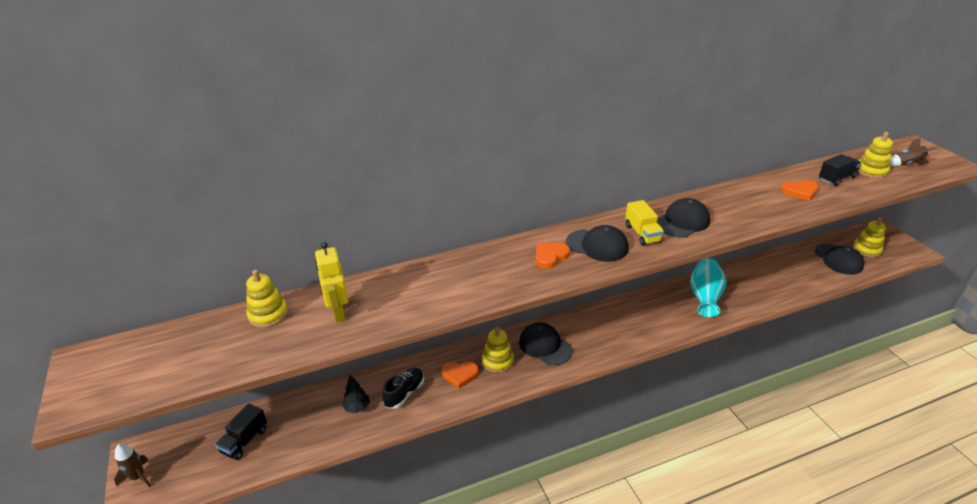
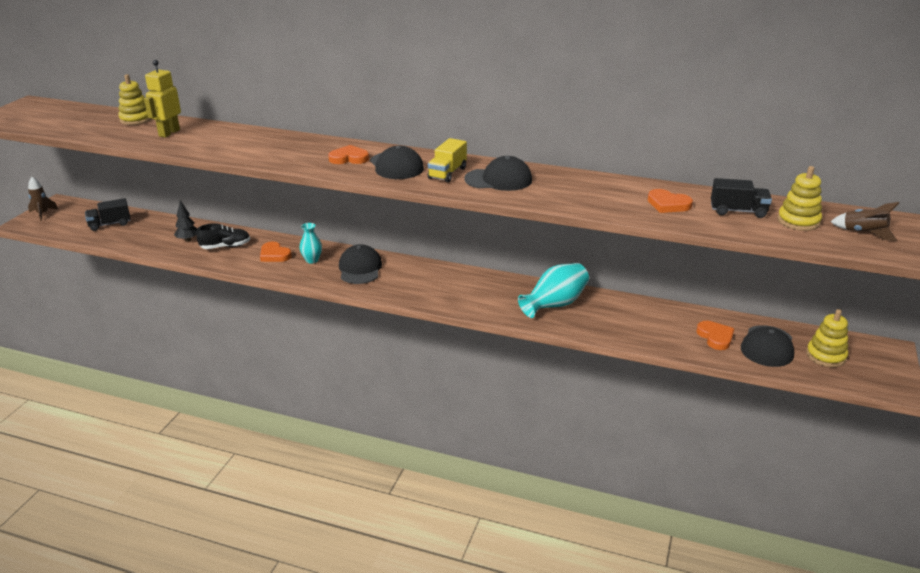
camera: 40 degrees right, 5 degrees down
yellow stacking toy [482,327,514,373] -> turquoise vase [300,223,322,264]
none -> orange heart [696,321,734,350]

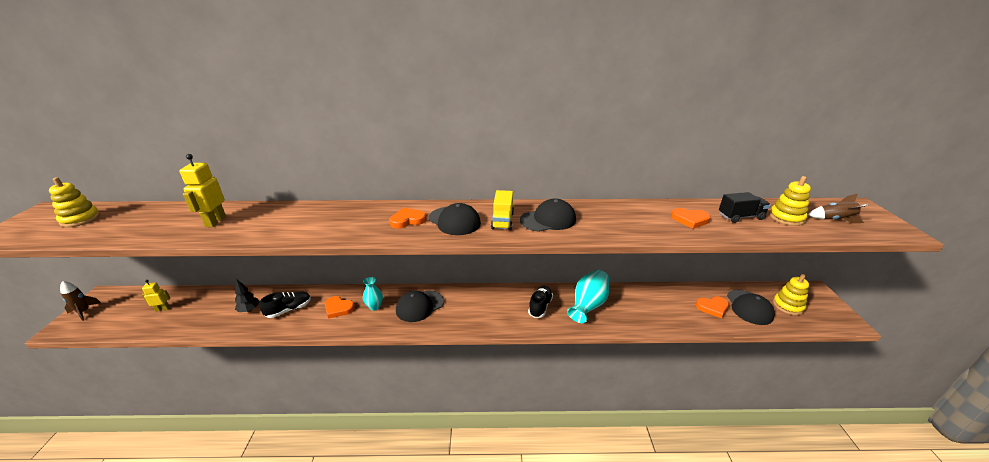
camera: 20 degrees left, 0 degrees up
black truck [85,198,130,231] -> yellow robot [142,280,170,312]
yellow stacking toy [118,74,152,125] -> yellow stacking toy moved to [49,177,100,227]
black cap [339,244,382,284] -> black cap turned 105 degrees counterclockwise [396,290,444,322]
orange heart [696,321,734,350] -> orange heart turned 120 degrees clockwise [696,296,729,318]
none -> black shoe [528,286,553,318]

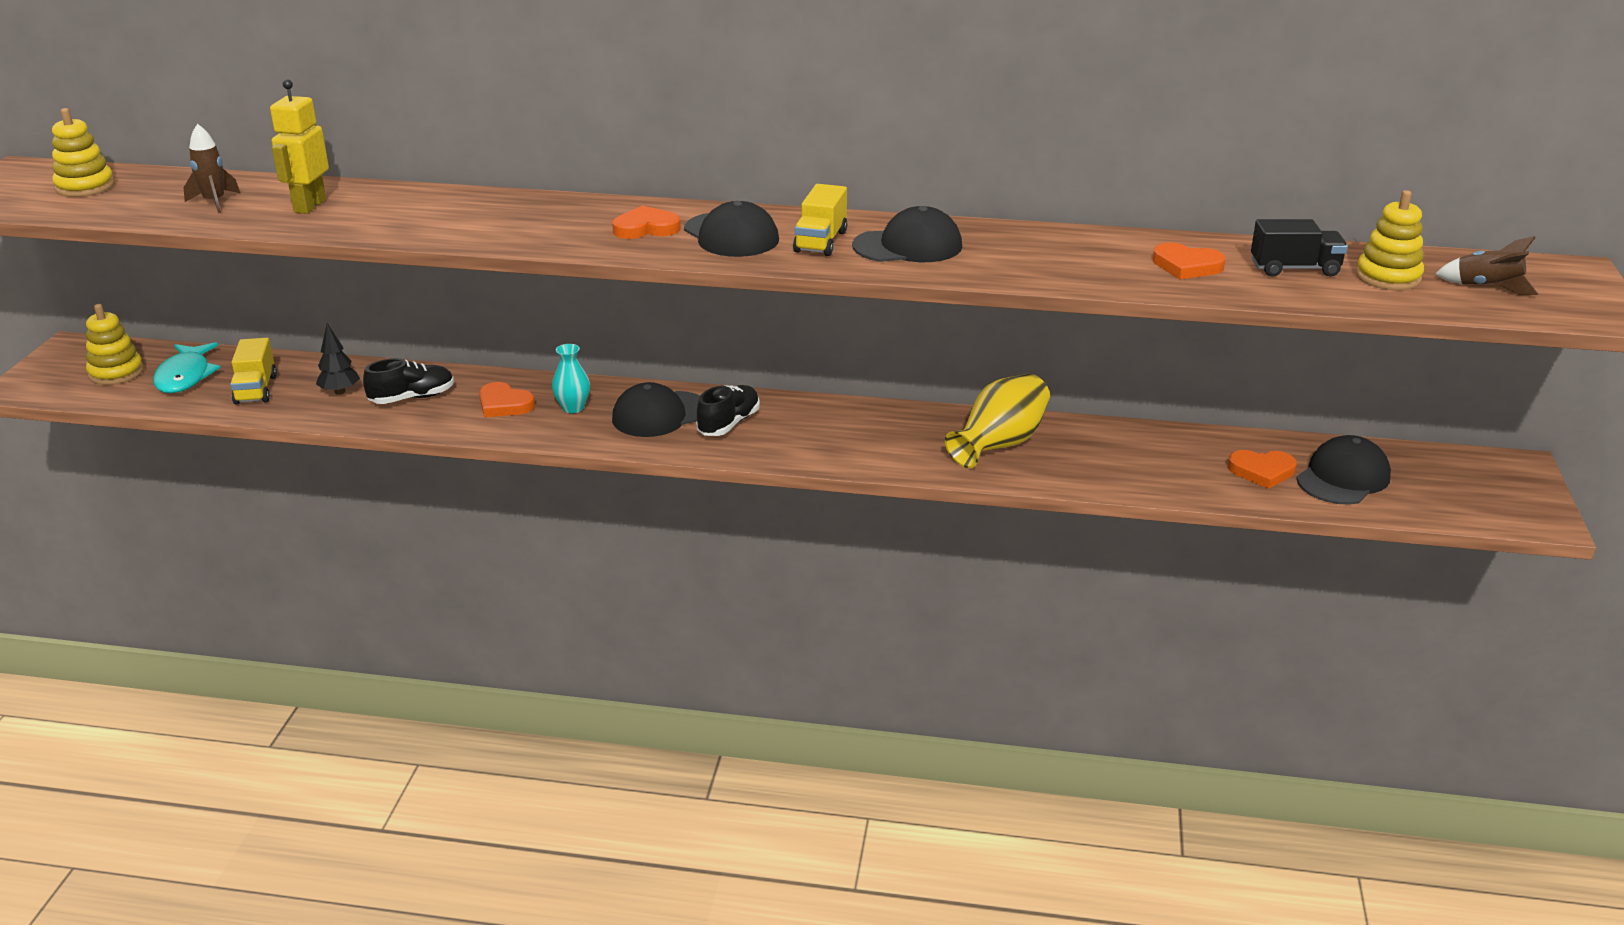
camera: 10 degrees right, 0 degrees up
brown rocket [60,281,101,321] -> brown rocket moved to [183,124,240,213]
yellow robot [142,280,170,312] -> turquoise fish [153,342,221,393]
black shoe [528,286,553,318] -> black shoe moved to [696,385,760,436]
turquoise vase [567,270,609,323] -> yellow vase [945,374,1050,468]
black cap [727,290,775,325] -> black cap turned 150 degrees counterclockwise [1296,435,1391,505]
yellow stacking toy [773,274,809,315] -> yellow stacking toy moved to [86,304,144,385]
none -> yellow truck [230,338,277,405]

